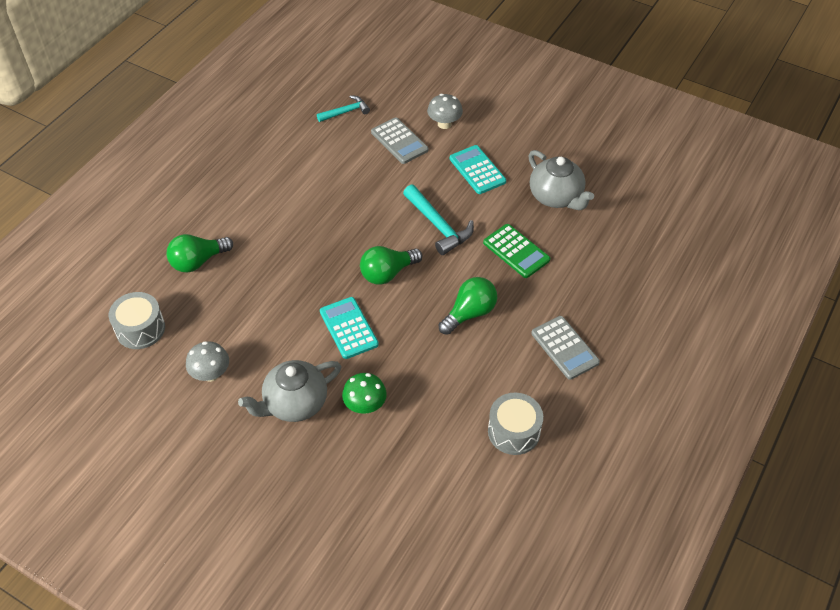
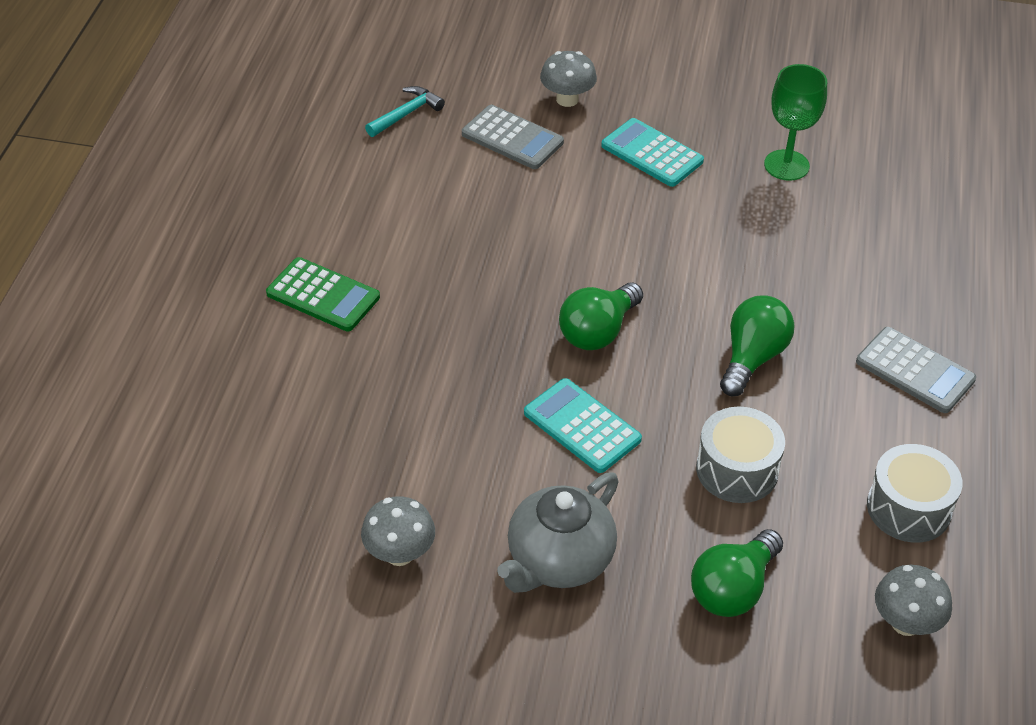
camera: 20 degrees left, 5 degrees down
grey drum [109,292,165,349] -> grey drum moved to [696,407,785,503]
green light bulb [167,234,233,273] -> green light bulb moved to [691,529,783,617]
green mushroom [342,373,387,414] -> none
turquoise hammer [403,185,474,255] -> none
green calculator [483,224,550,278] -> green calculator moved to [266,257,380,331]
grey teapot [528,150,594,210] -> green goblet [764,64,827,181]
none -> grey mushroom [875,565,952,636]

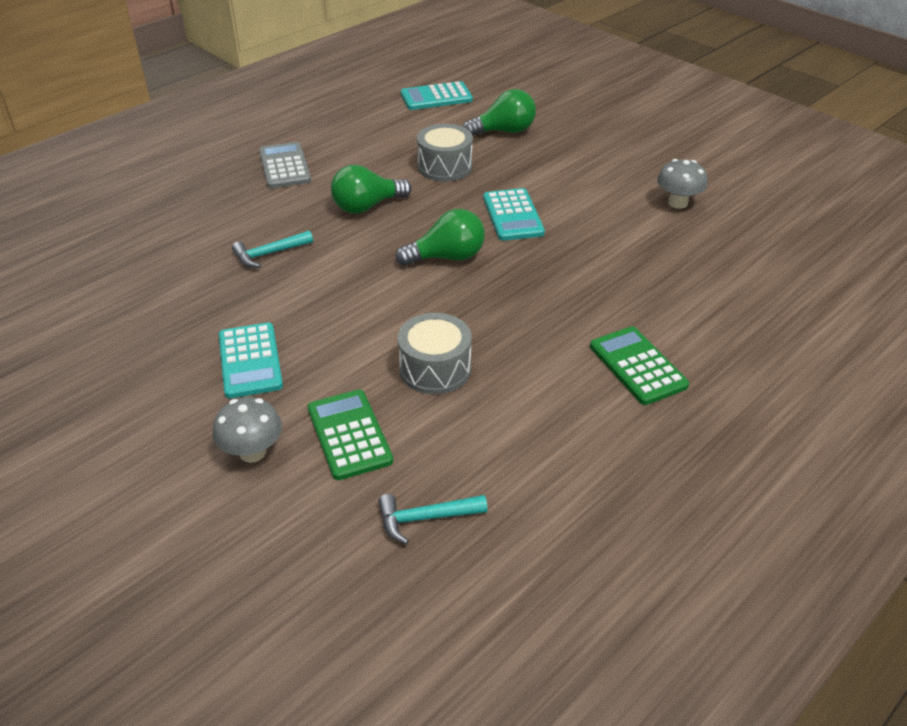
camera: 145 degrees left, 5 degrees down
grey calculator [462,105,564,169] -> green calculator [307,390,393,480]
grey teapot [497,472,619,593] -> none
green goblet [764,64,827,181] -> none
grey drum [867,444,962,543] -> grey drum moved to [398,313,472,394]
grey mushroom [875,565,952,636] -> turquoise calculator [401,81,473,110]
none -> turquoise hammer [232,230,313,268]

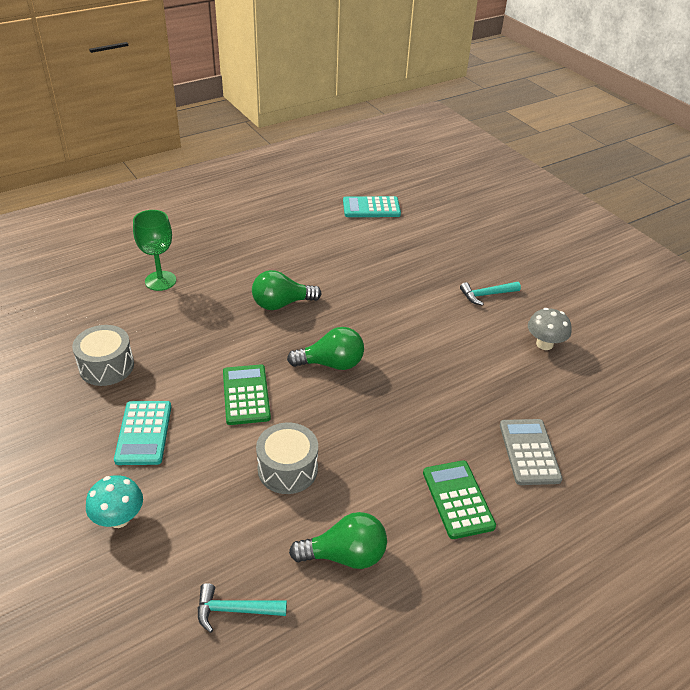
camera: 10 degrees right, 0 degrees up
grey mushroom [213,397,282,463] -> turquoise mushroom [86,475,143,528]
turquoise hammer [232,230,313,268] -> turquoise hammer moved to [460,282,521,305]
grey calculator [259,142,311,188] -> grey calculator moved to [500,419,563,485]
green calculator [307,390,393,480] -> green calculator moved to [223,364,271,425]
grey drum [417,124,473,181] -> grey drum moved to [72,325,134,386]
green light bulb [463,89,536,136] -> green light bulb moved to [289,512,387,569]
turquoise calculator [483,188,545,241] -> none
none -> green goblet [133,210,176,291]

